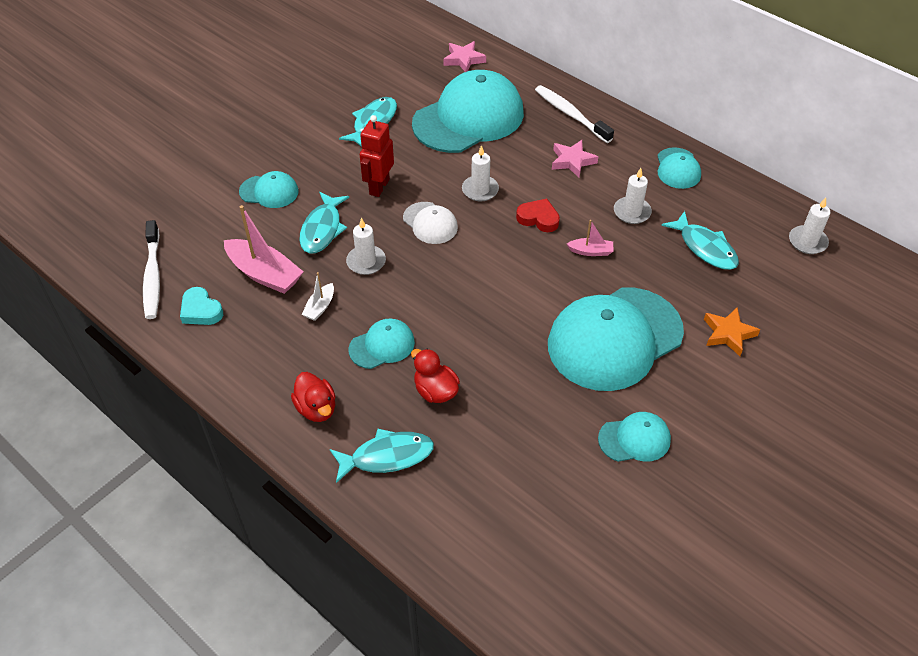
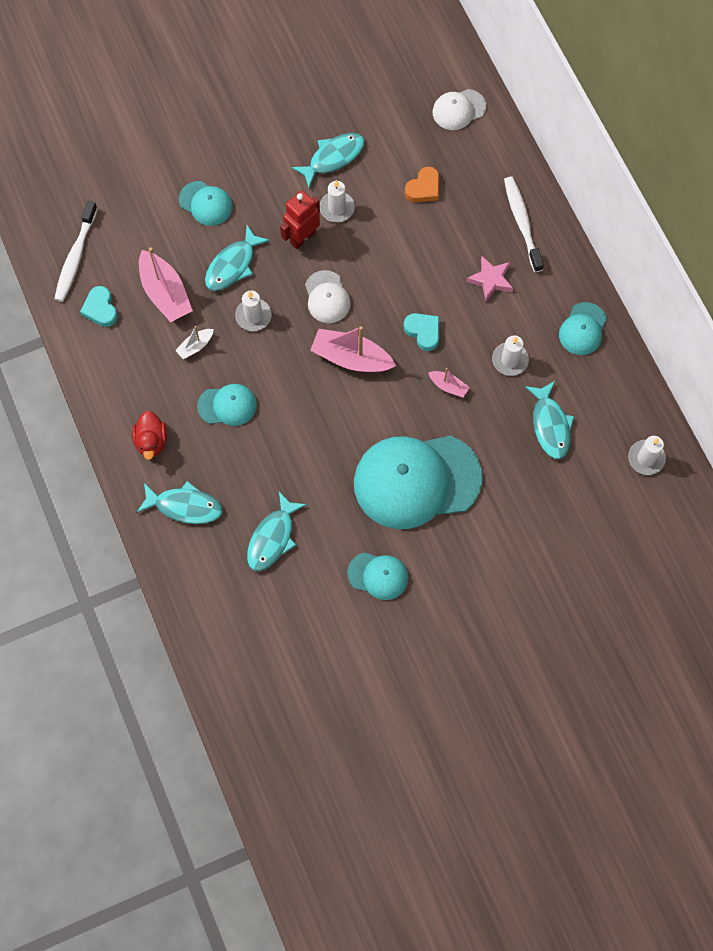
camera: 25 degrees right, 20 degrees up
red duck [411,349,460,403] -> none
turquoise cap [412,70,524,153] -> orange heart [405,167,439,202]
pink star [443,41,486,72] -> white cap [433,89,486,130]
white candle [462,145,499,202] -> white candle moved to [320,180,355,222]
red heart [516,198,560,232] -> turquoise heart [404,313,439,351]
orange star [704,307,760,356] -> none
none -> turquoise fish [247,492,307,571]
none -> pink boat [310,326,396,372]

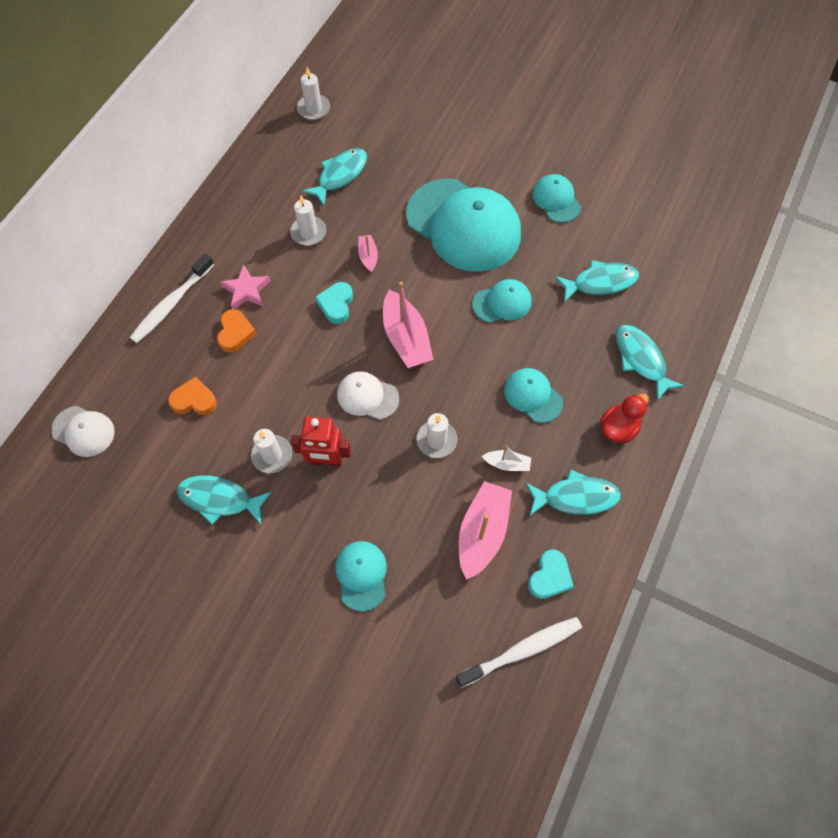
camera: 130 degrees left, 5 degrees down
turquoise fish [205,225,270,291] -> turquoise fish moved to [526,469,621,516]
white cap [305,270,351,323] -> white cap turned 105 degrees counterclockwise [337,371,399,420]
turquoise cap [559,302,607,355] -> turquoise cap moved to [472,279,532,323]
none -> orange heart [217,309,257,353]

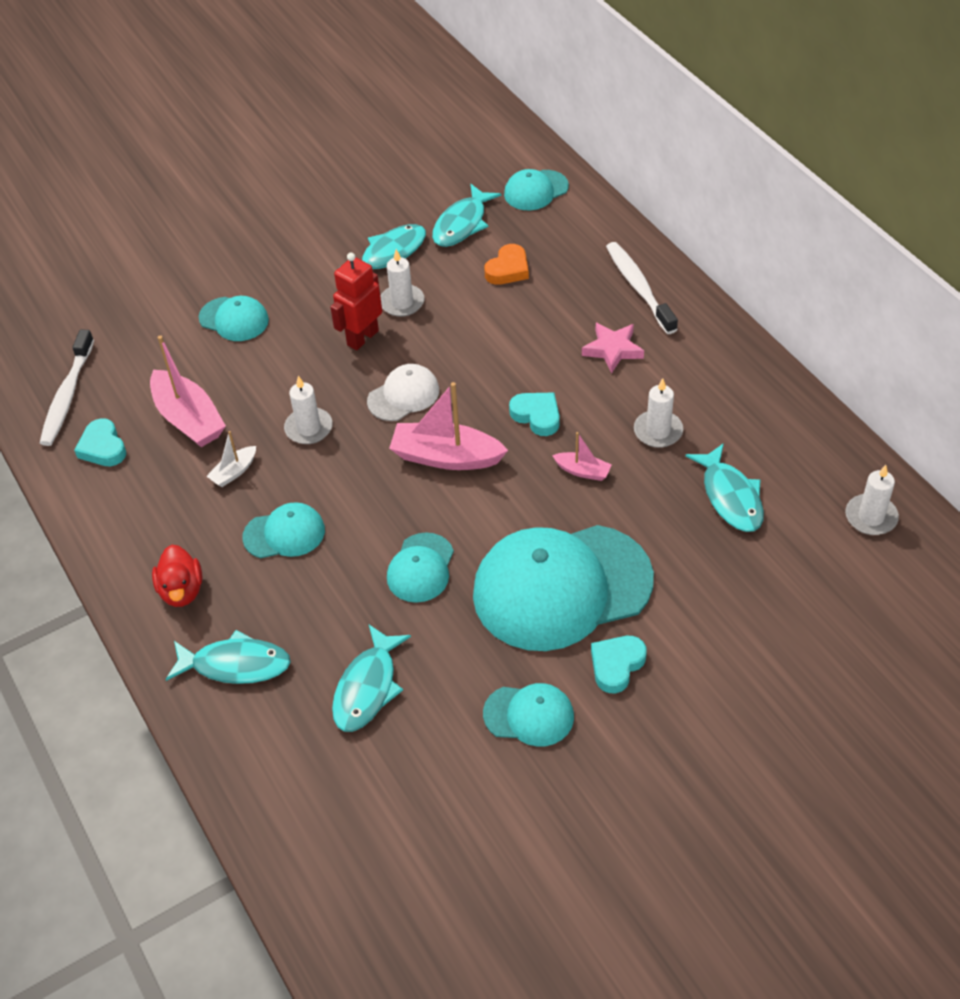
camera: 125 degrees right, 15 degrees down
white cap [51,406,115,457] -> turquoise cap [504,169,569,210]
orange heart [217,309,257,353] -> none
turquoise fish [526,469,621,516] -> turquoise fish moved to [432,184,501,247]
none -> turquoise heart [591,636,647,693]

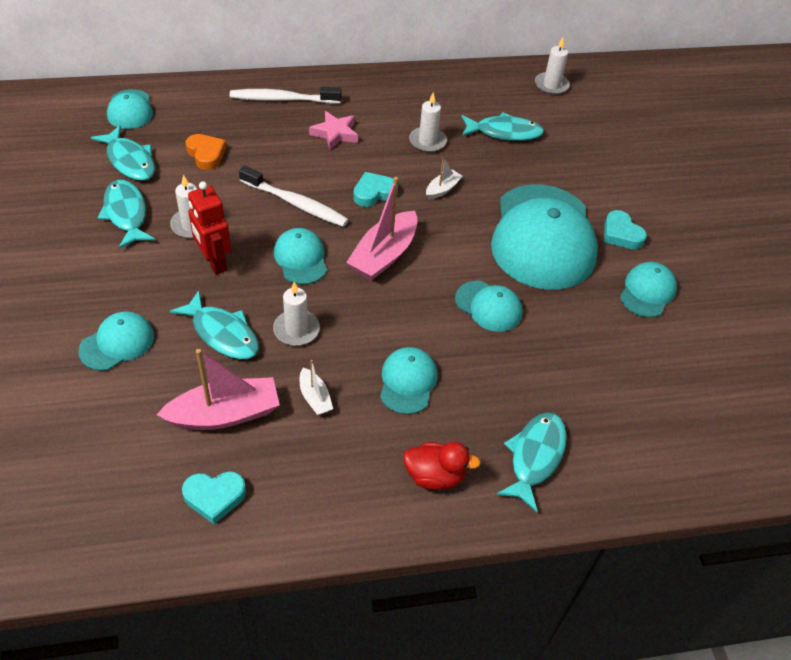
camera: 75 degrees left, 0 degrees up
white toothbrush [40,329,94,446] -> white toothbrush moved to [239,165,349,227]
turquoise fish [332,625,411,732] -> turquoise fish moved to [170,290,259,359]
white cap [367,364,439,421] -> turquoise cap [274,228,327,284]
pink boat [552,432,612,481] -> white boat [426,157,463,200]

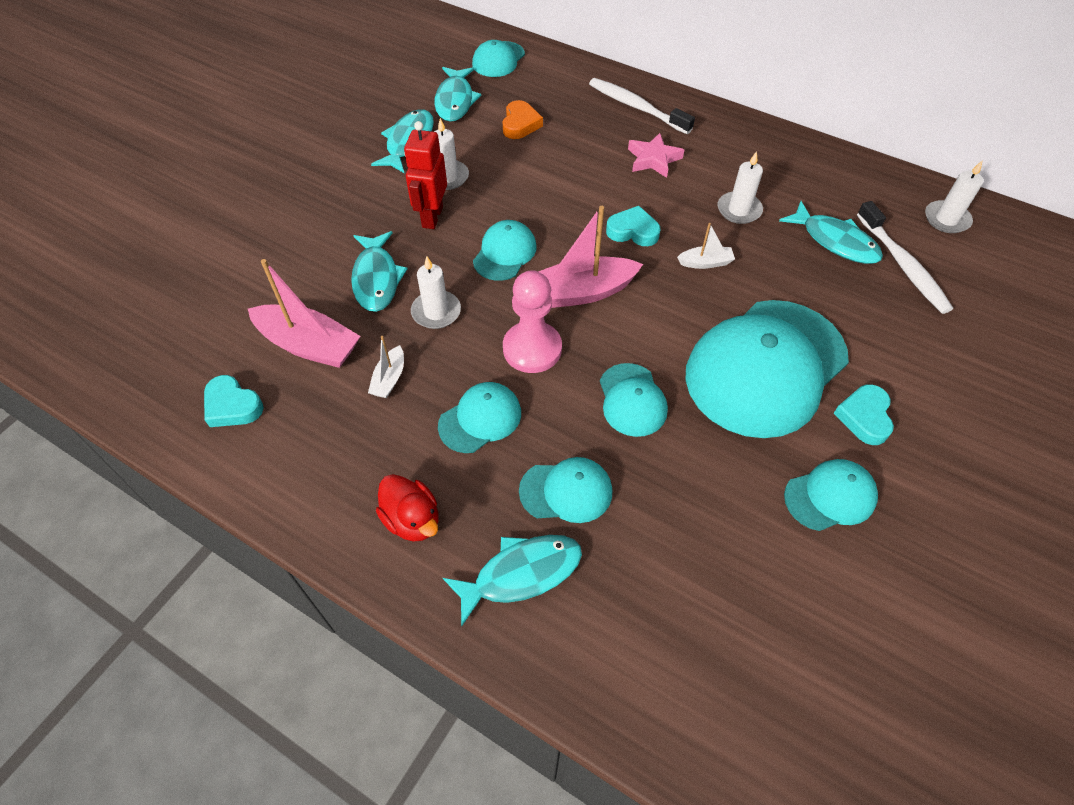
camera: 45 degrees right, 5 degrees up
turquoise cap [78,312,154,371] -> turquoise cap moved to [519,457,612,523]
white toothbrush [239,165,349,227] -> white toothbrush moved to [857,201,953,314]
none -> pink pawn [503,270,562,373]

